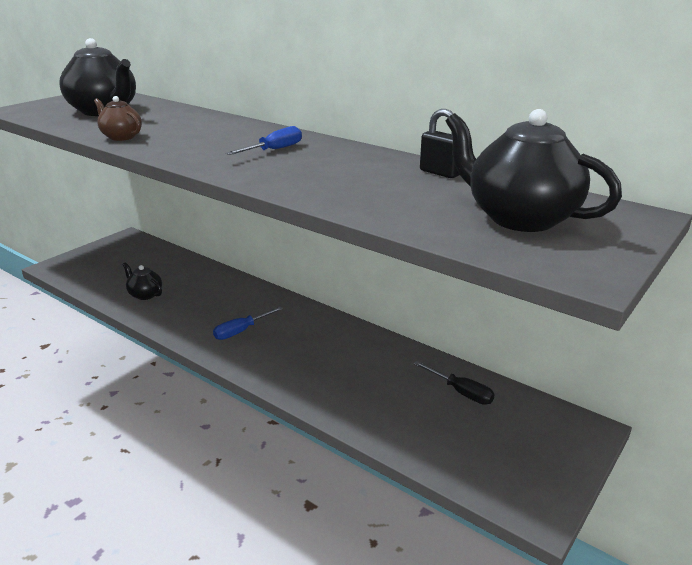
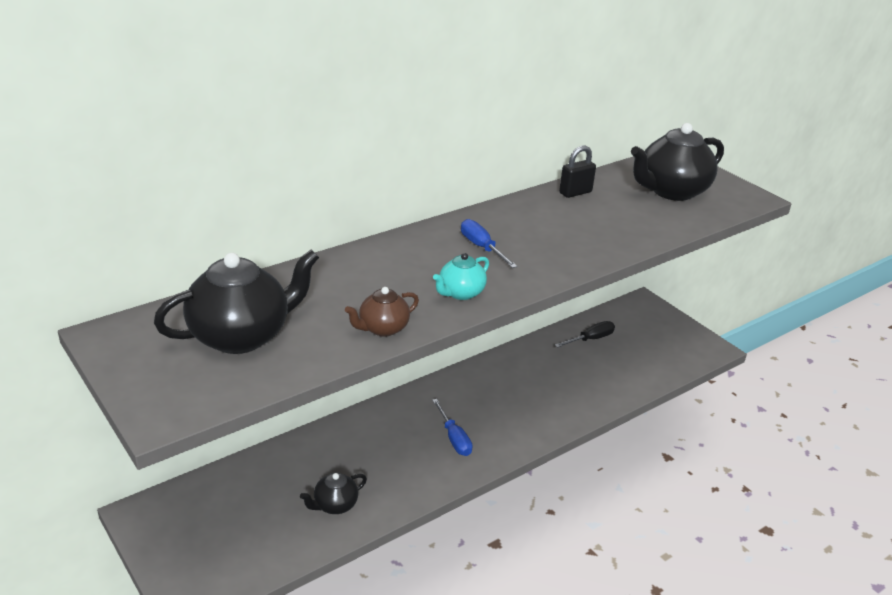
camera: 75 degrees left, 5 degrees up
none -> turquoise teapot [433,253,489,300]

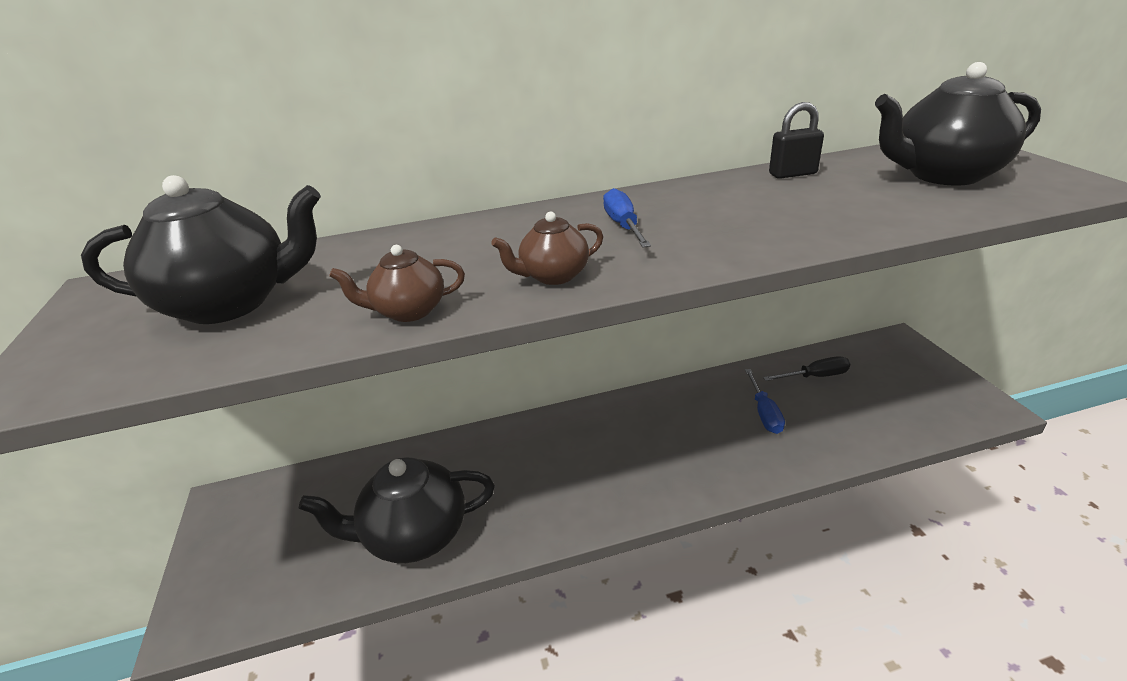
camera: 25 degrees right, 0 degrees up
black teapot [300,472,367,514] -> black teapot [299,457,495,563], size x1.93
blue screwdriver [432,399,472,456] -> blue screwdriver moved to [745,369,785,434]
turquoise teapot [433,253,489,300] -> brown teapot [491,212,603,285]

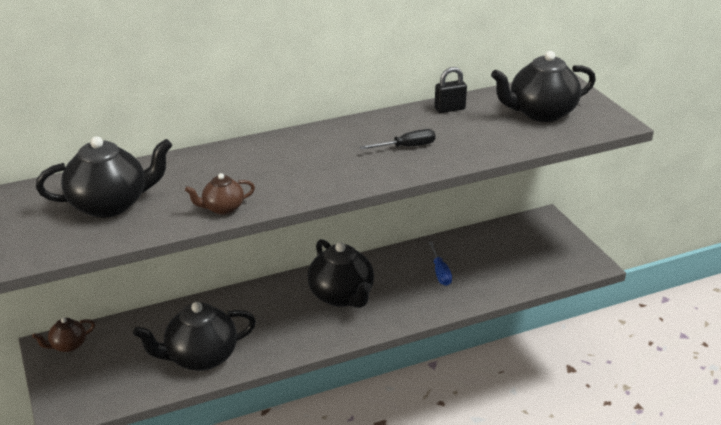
camera: 10 degrees left, 0 degrees up
brown teapot [491,212,603,285] -> brown teapot moved to [32,317,95,352]
blue screwdriver [603,188,651,248] -> none
black screwdriver [763,356,850,381] -> black screwdriver moved to [360,129,436,150]
none -> black teapot [307,239,374,308]

